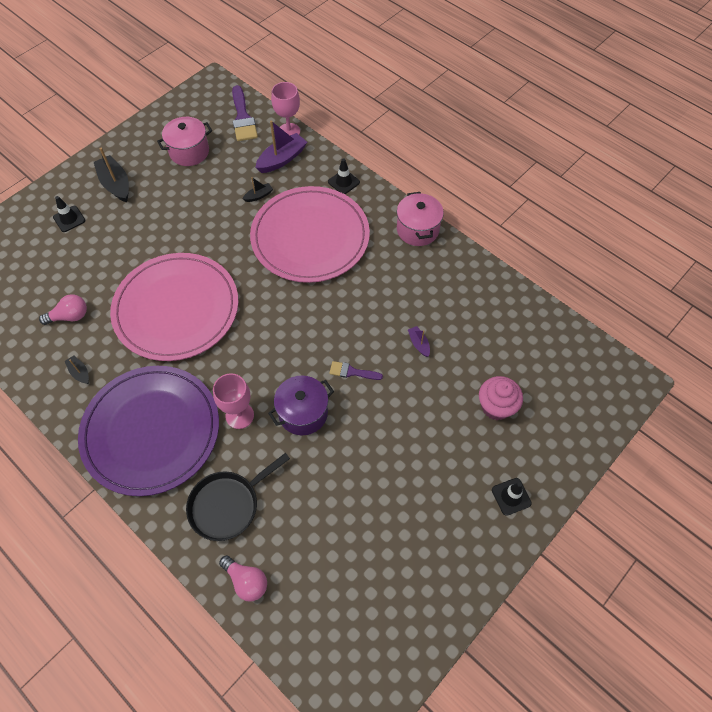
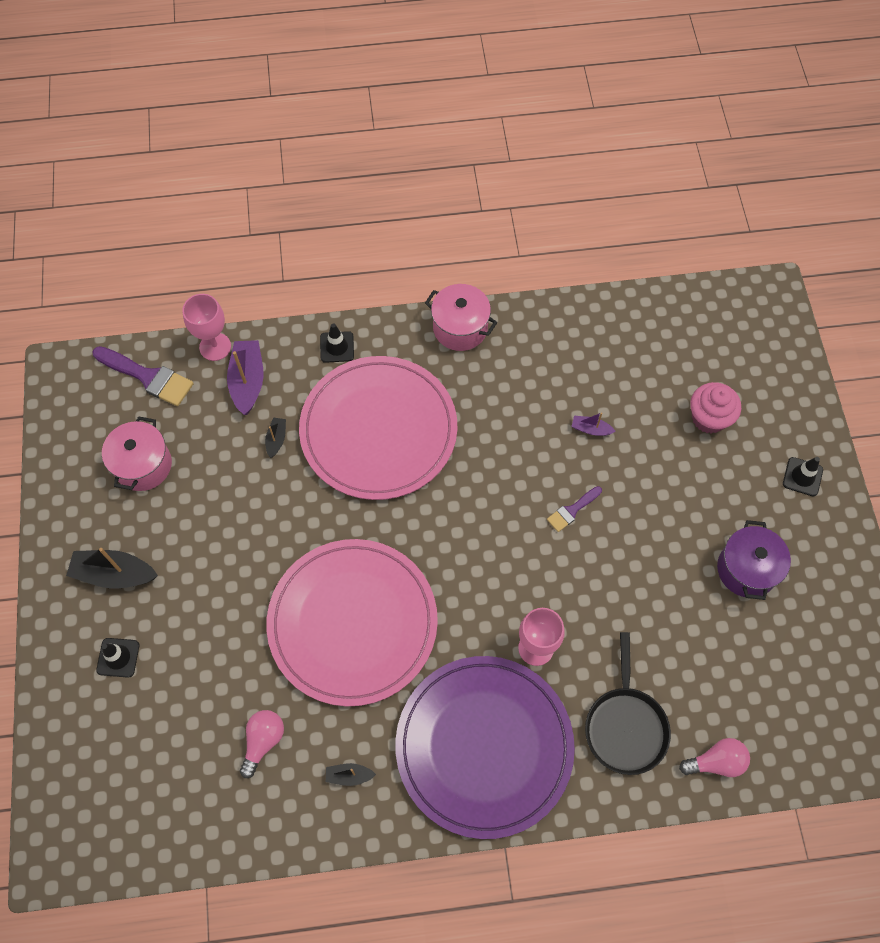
camera: 50 degrees left, 5 degrees up
purple pot [268,376,334,435] -> purple pot moved to [717,520,791,600]

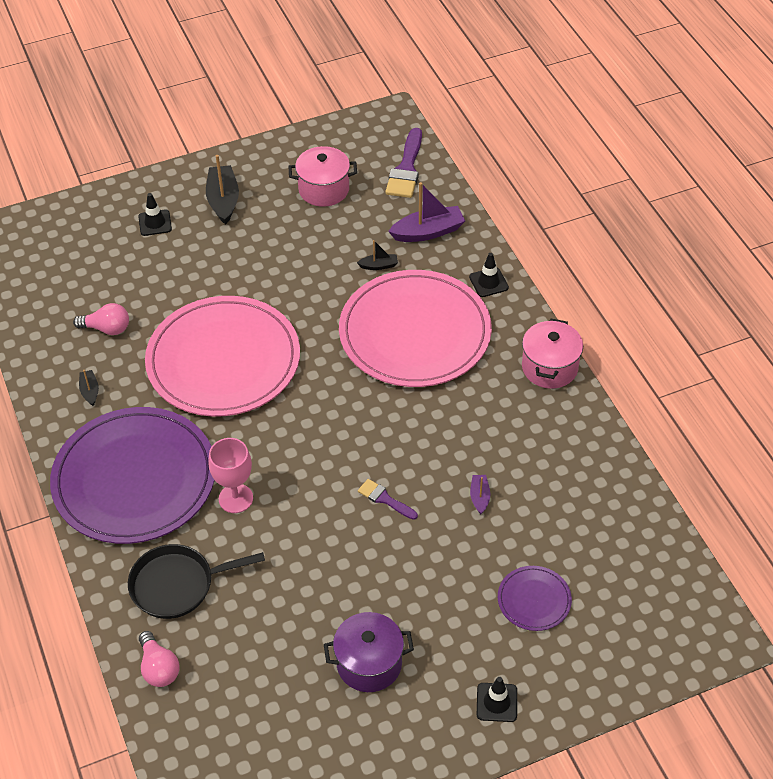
camera: 75 degrees right, 15 degrees down
pink goblet [182,294,231,361] -> none
pink cupcake [690,382,741,434] -> purple plate [498,566,572,631]

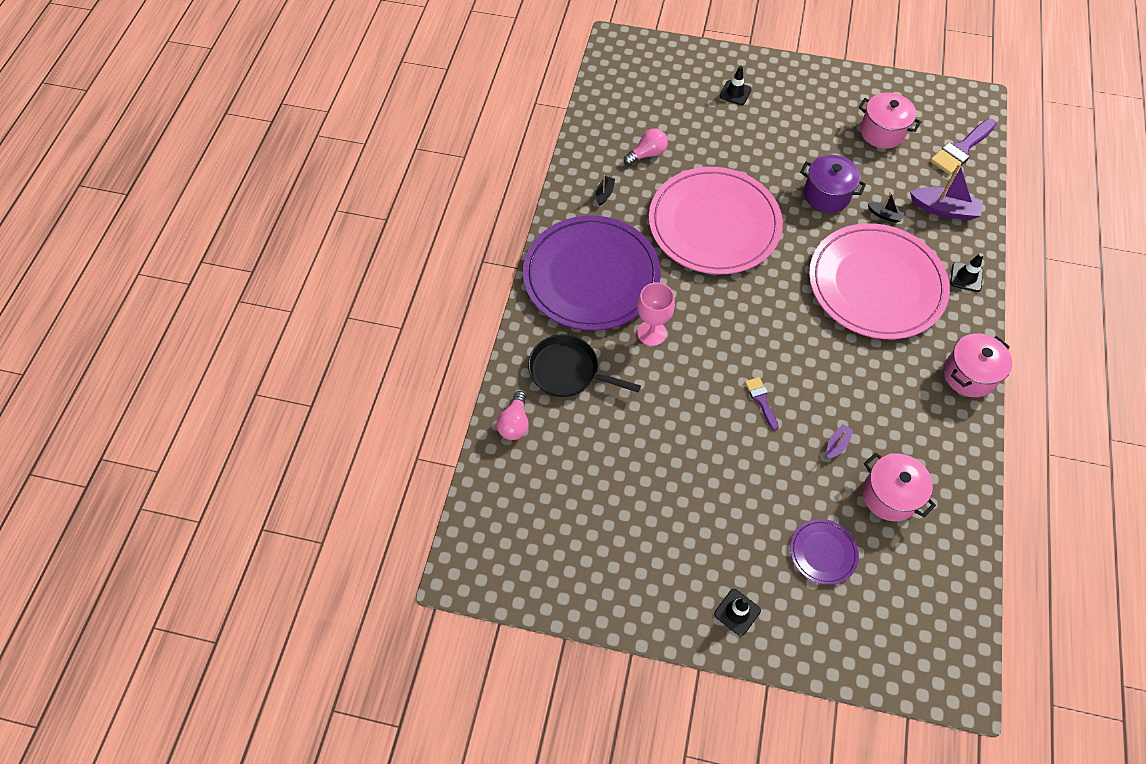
camera: 35 degrees right, 10 degrees up
pink light bulb [73,303,129,335] -> pink light bulb turned 75 degrees counterclockwise [624,129,668,165]
black boat [206,155,239,225] -> none
purple pot [324,612,414,692] -> purple pot moved to [800,155,866,213]
none -> pink pot [862,453,936,521]

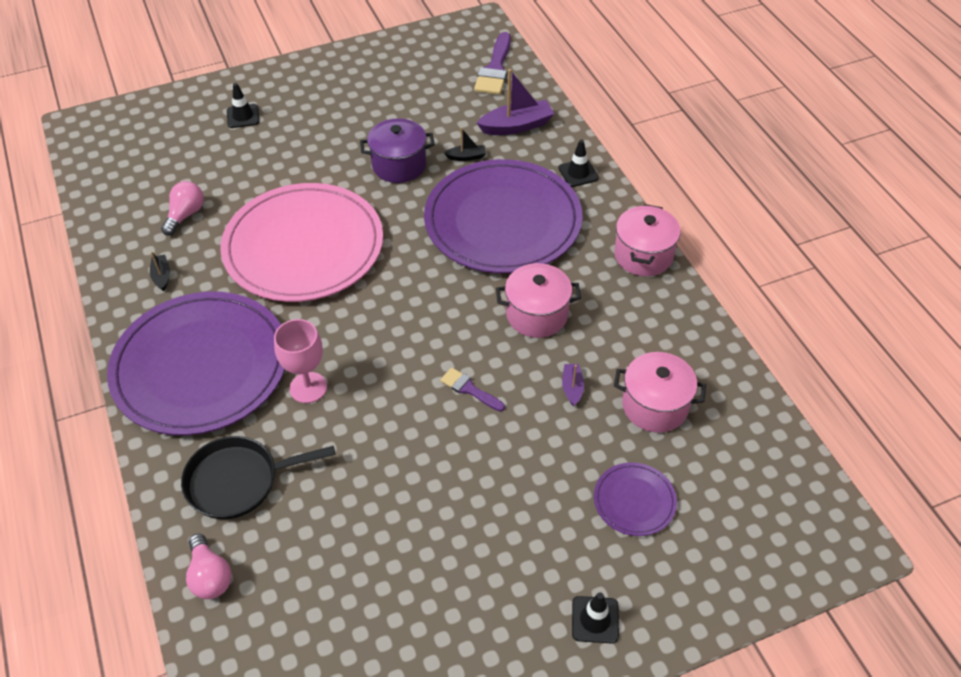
camera: 35 degrees left, 10 degrees down
pink plate [809,223,950,339] -> purple plate [424,159,583,273]
pink pot [858,92,921,149] -> pink pot moved to [496,263,581,338]

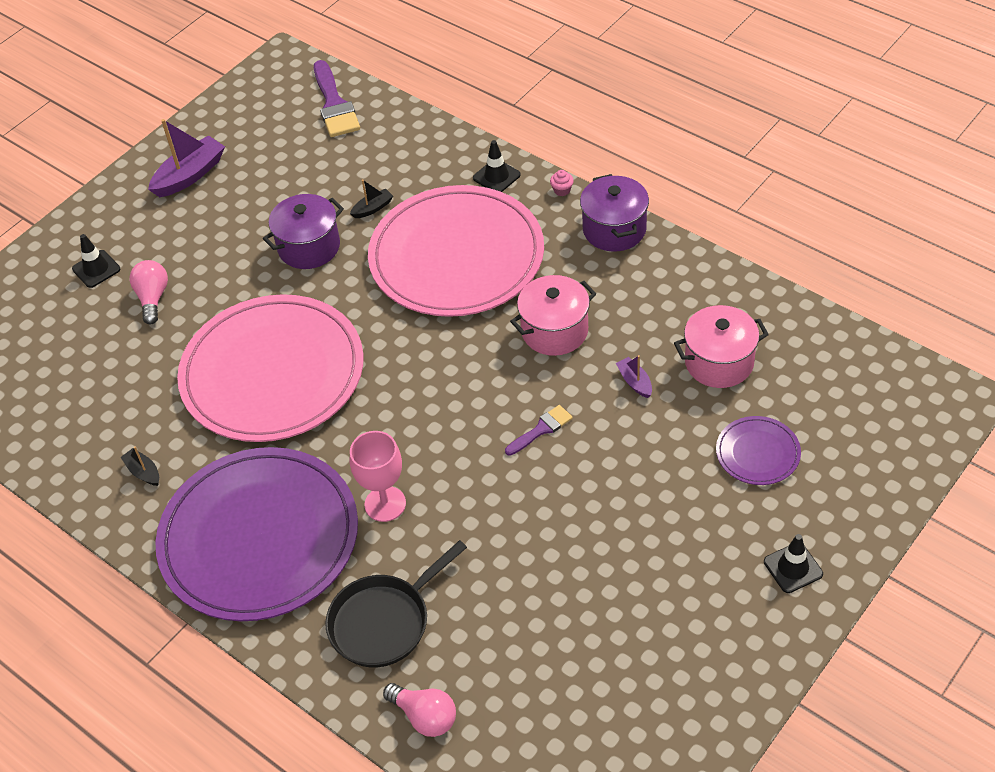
camera: 25 degrees left, 0 degrees up
pink light bulb [161,181,204,236] -> pink light bulb moved to [130,260,168,324]
purple plate [424,159,583,273] -> pink plate [368,185,544,317]
purple brush [440,367,505,411] -> purple brush turned 135 degrees clockwise [505,405,573,456]
purple boat [477,69,554,135] -> purple boat moved to [148,119,225,197]
pink pot [614,204,681,276] -> purple pot [580,174,649,251]
none -> pink cupcake [550,170,574,196]

